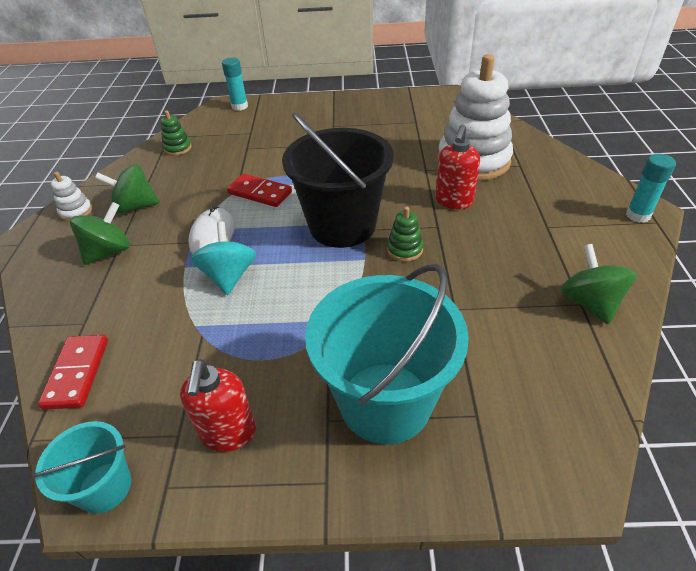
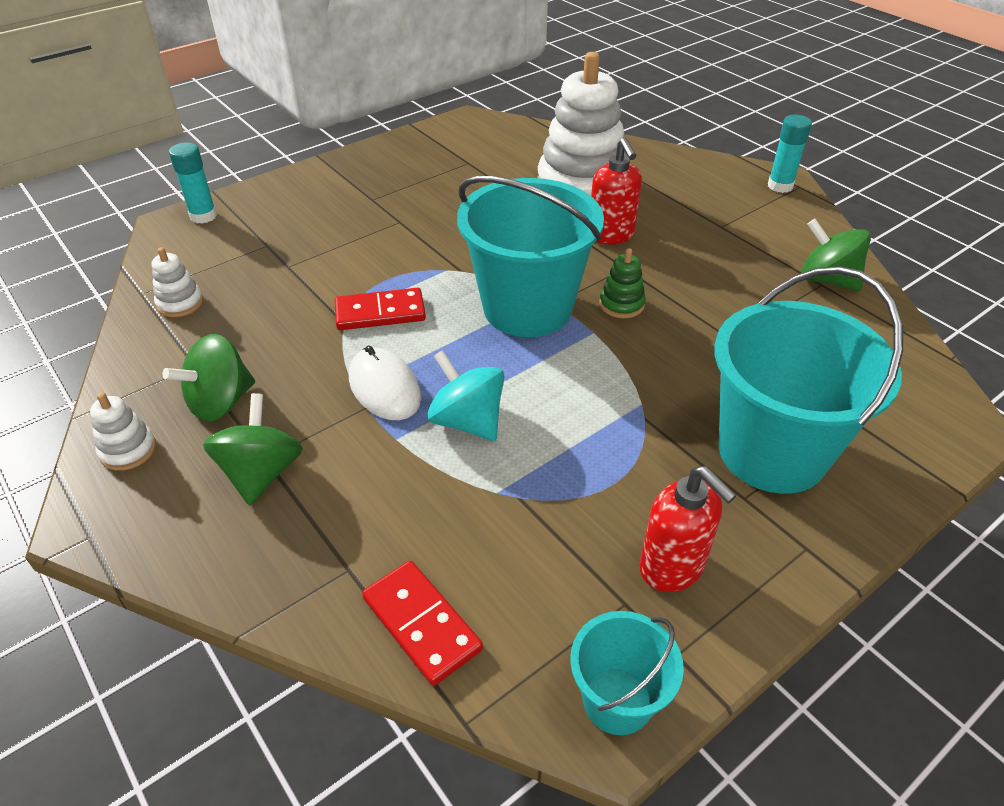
camera: 40 degrees left, 0 degrees up
green stacking toy [161,110,192,156] -> white stacking toy [152,247,203,317]
black bucket [282,113,394,248] -> turquoise bucket [457,176,604,337]

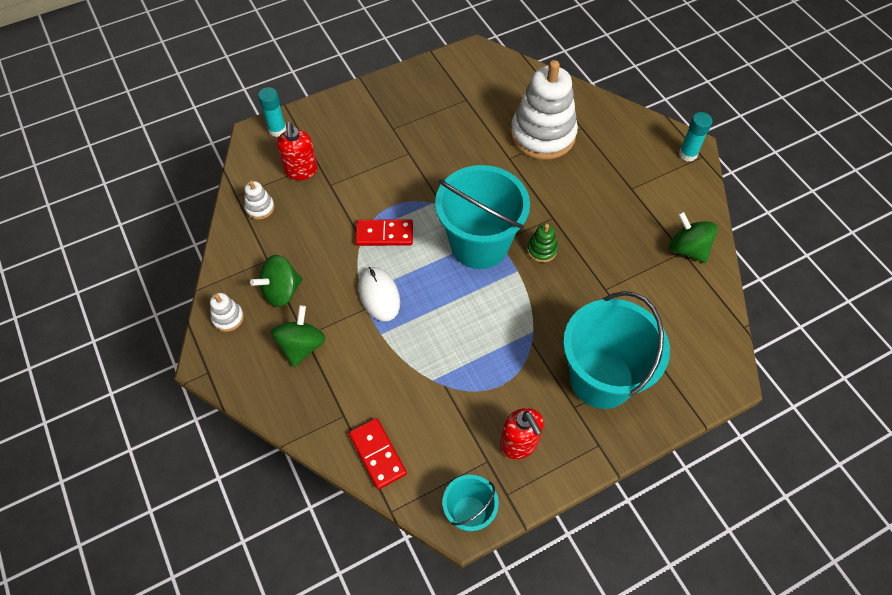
camera: 10 degrees right, 15 degrees up
turquoise spinning top [427,350,504,441] -> none
red soap dispenser [591,138,642,244] -> red soap dispenser moved to [277,122,318,180]

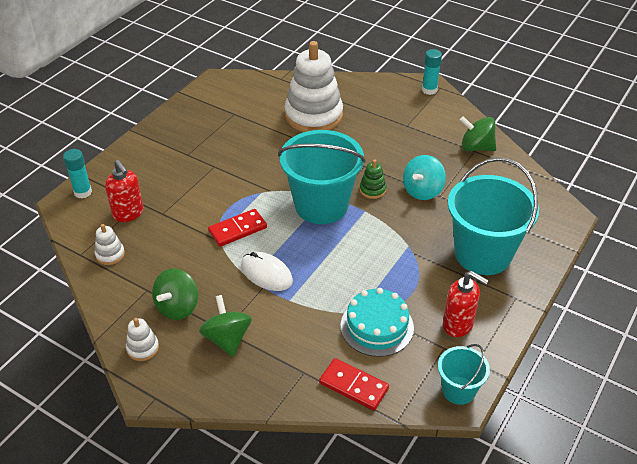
camera: 30 degrees left, 15 degrees down
none -> turquoise cake [340,288,414,357]
none -> turquoise spinning top [403,155,446,200]

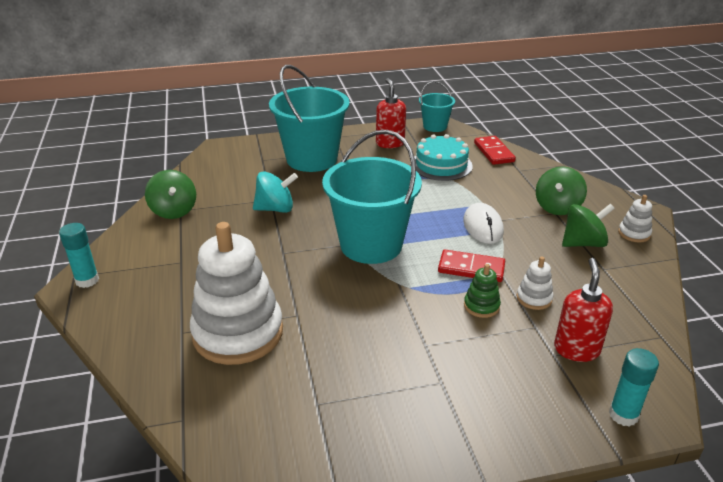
camera: 135 degrees left, 10 degrees down
white stacking toy [95,224,125,265] -> white stacking toy moved to [516,257,553,310]
green stacking toy [360,160,386,199] -> green stacking toy moved to [464,264,501,318]

